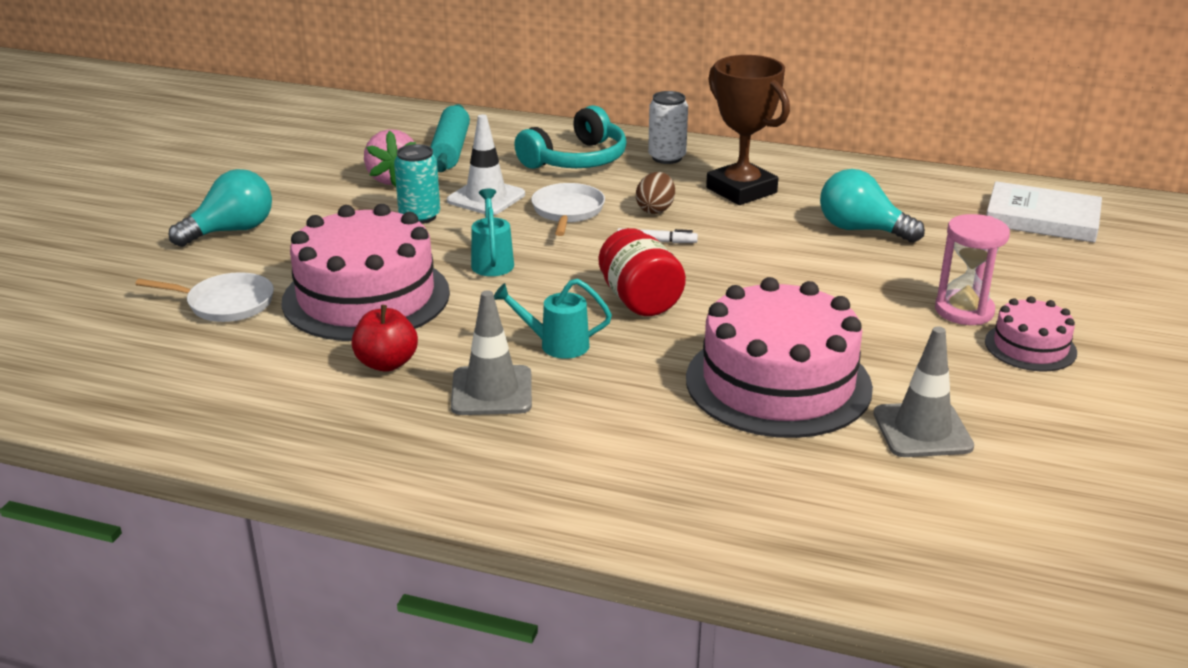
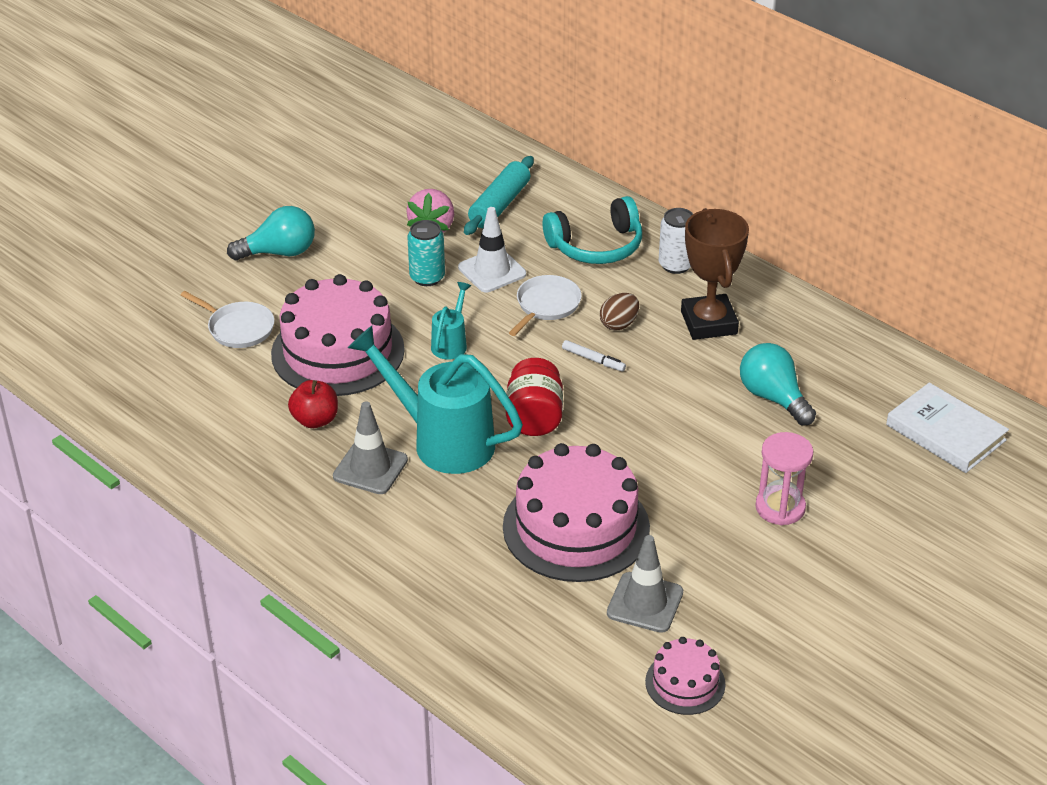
camera: 25 degrees right, 10 degrees up
turquoise watering can [494,279,612,359] -> turquoise watering can [348,326,523,474], size x2.08
pink cake [985,296,1077,372] -> pink cake moved to [645,637,726,715]

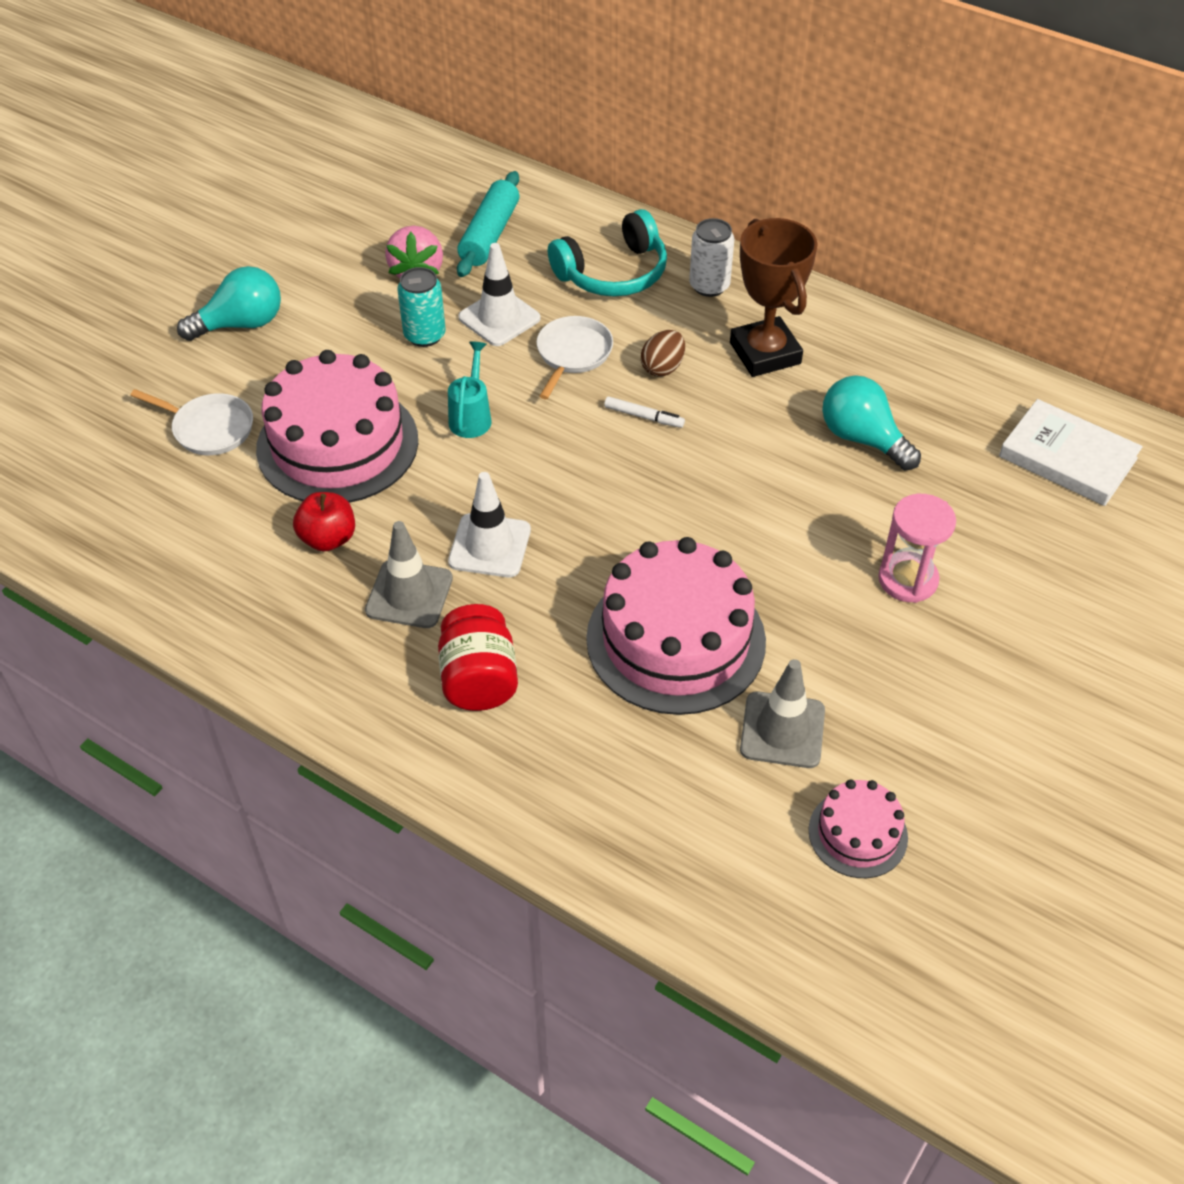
camera: 10 degrees left, 10 degrees up
turquoise watering can [348,326,523,474] -> white traffic cone [448,472,531,577]
red jar [506,358,563,436] -> red jar moved to [438,604,518,711]

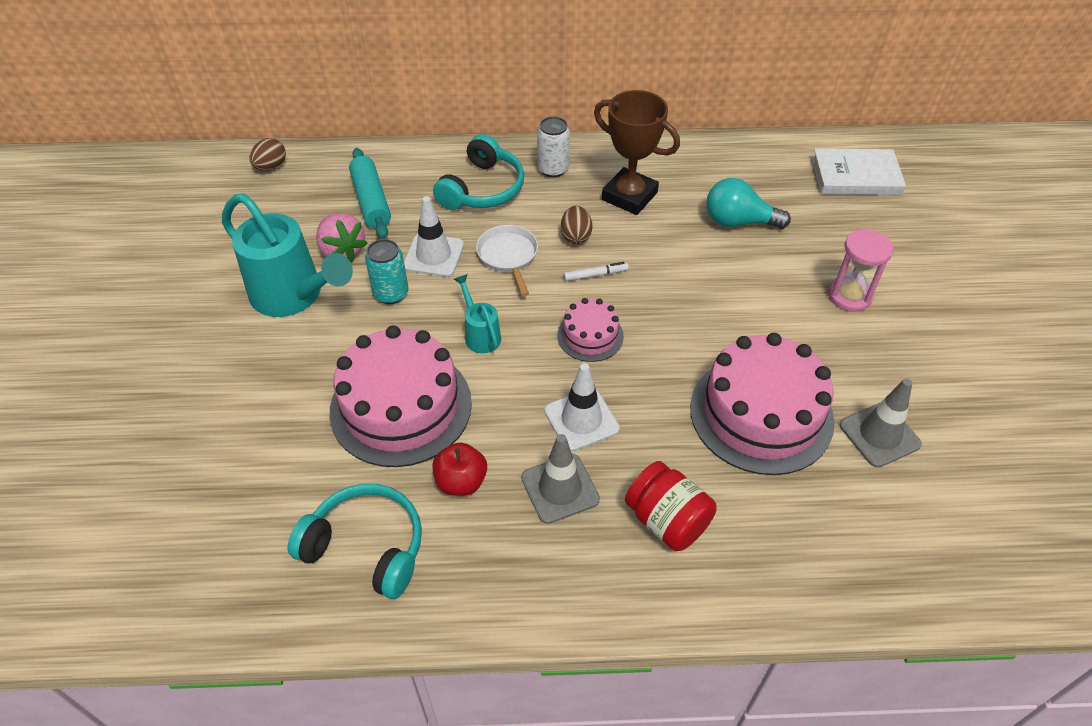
camera: 35 degrees left, 0 degrees up
white pan [130,389,253,455] -> none
turquoise light bulb [177,266,281,341] -> none
pink cake [808,779,908,878] -> pink cake moved to [557,298,624,362]
none -> turquoise watering can [222,193,353,317]
none -> brown egg [249,138,286,171]
none -> turquoise headphones [288,484,422,599]

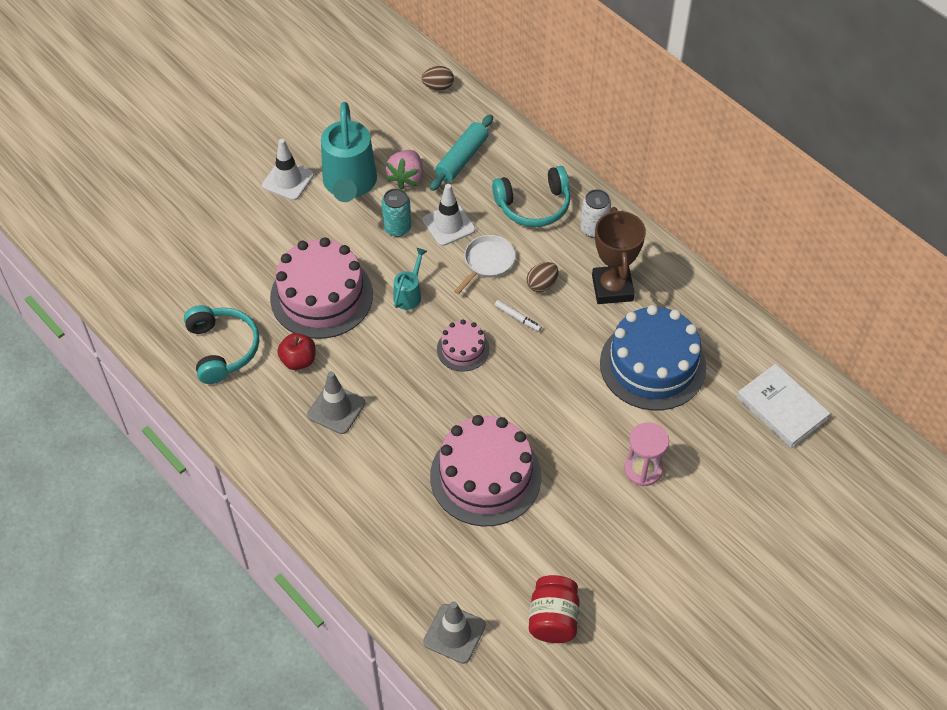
camera: 50 degrees right, 5 degrees up
white traffic cone [544,363,620,452] -> white traffic cone moved to [262,139,314,200]
red jar [625,461,717,551] -> red jar moved to [529,575,580,643]
turquoise light bulb [707,178,791,229] -> blue cake [600,305,706,410]
grey traffic cone [840,379,922,468] -> grey traffic cone moved to [423,601,486,664]

